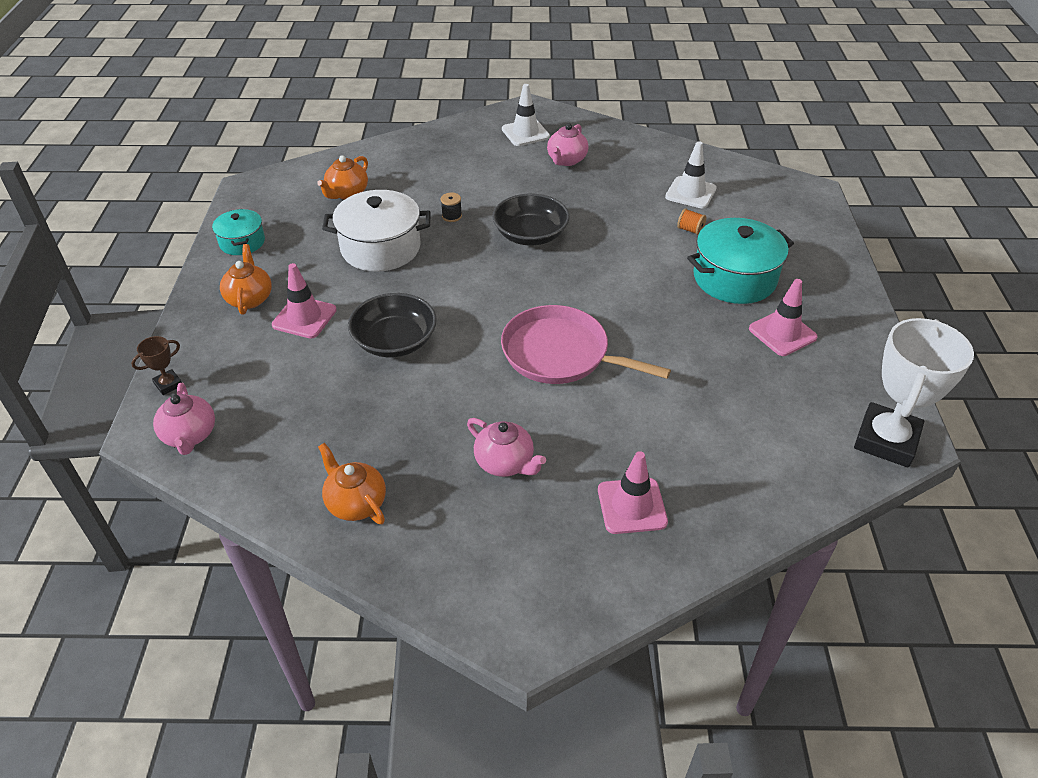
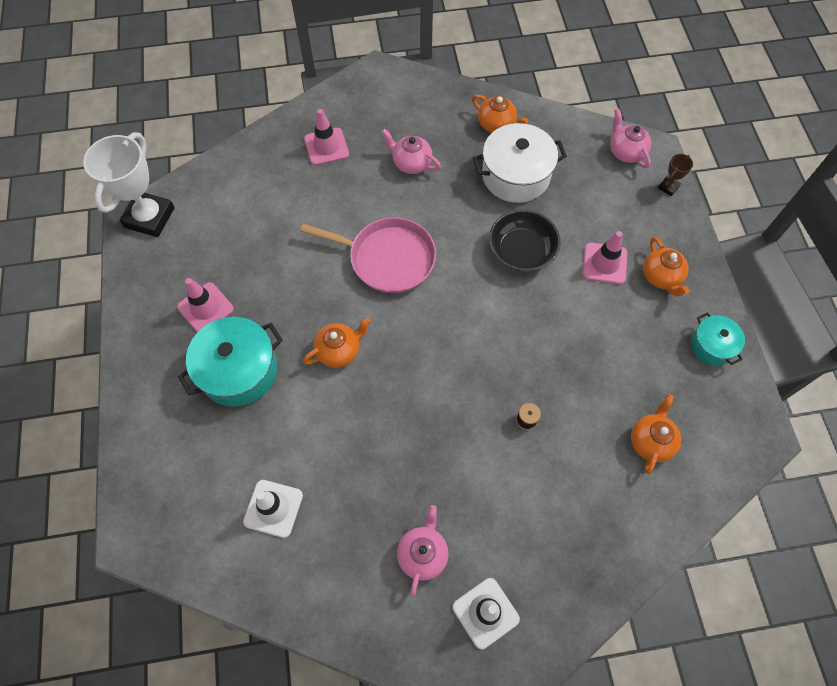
camera: 170 degrees right, 20 degrees up
white pot [322,190,431,272] -> white pot moved to [473,123,567,203]
black bowl [492,193,570,246] -> none
orange spool [677,209,706,235] -> none
none -> orange teapot [303,317,371,368]

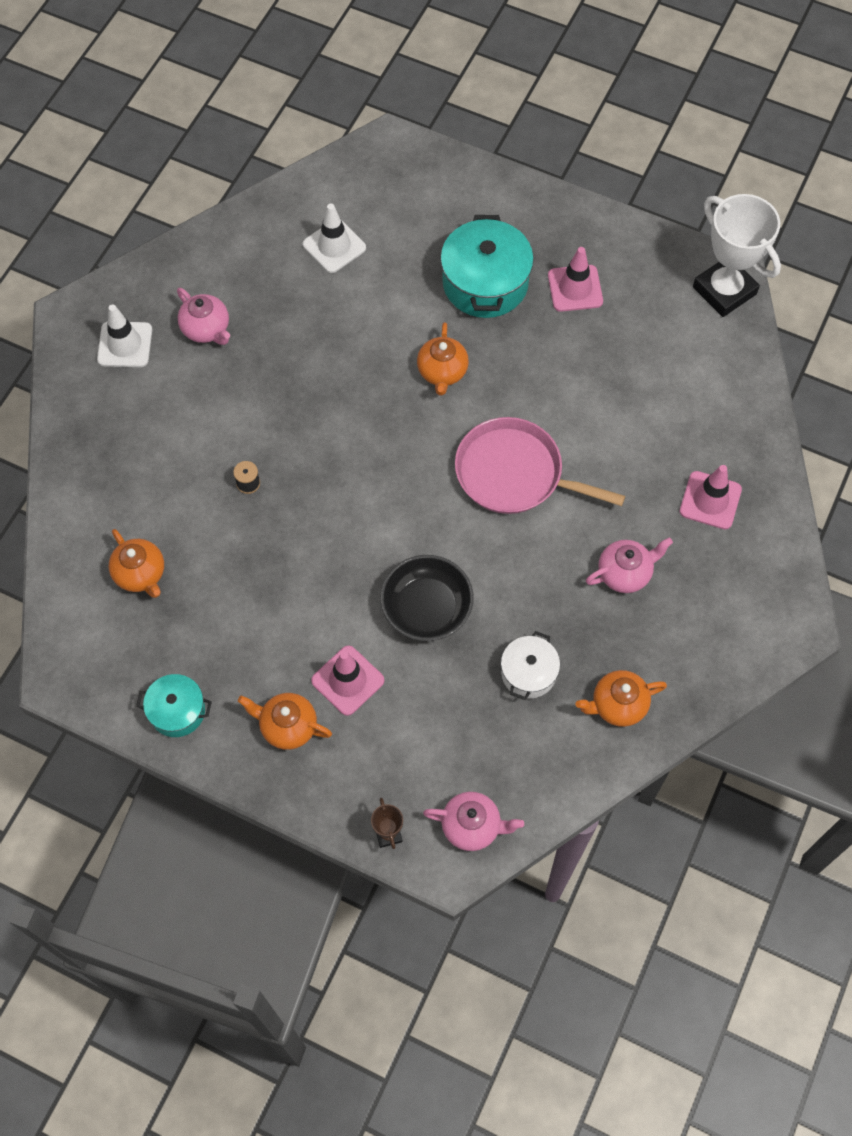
camera: 125 degrees right, 0 degrees up
pink pan [300,217,436,293] -> pink pan turned 60 degrees clockwise [455,417,625,514]
white pot [473,123,567,203] -> white pot [501,631,560,700], size x0.57

